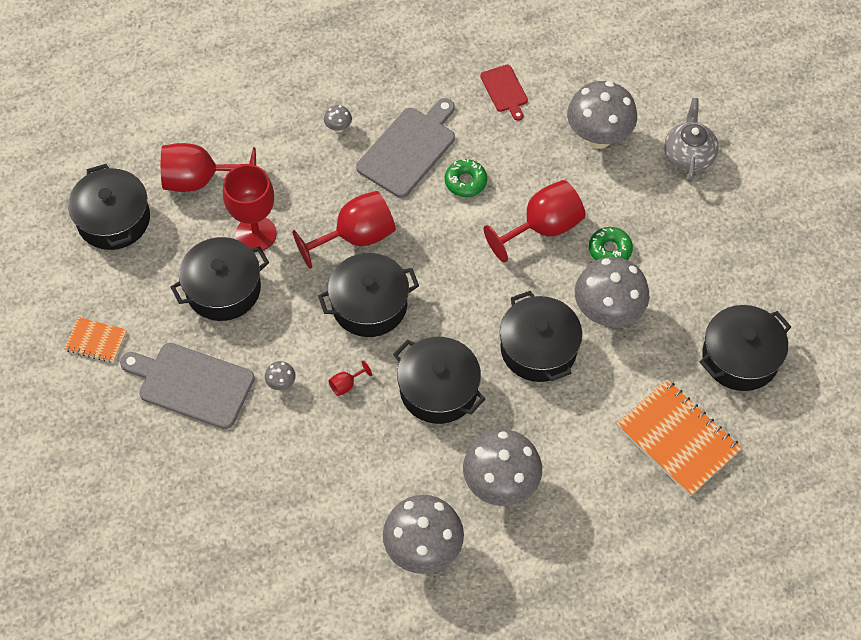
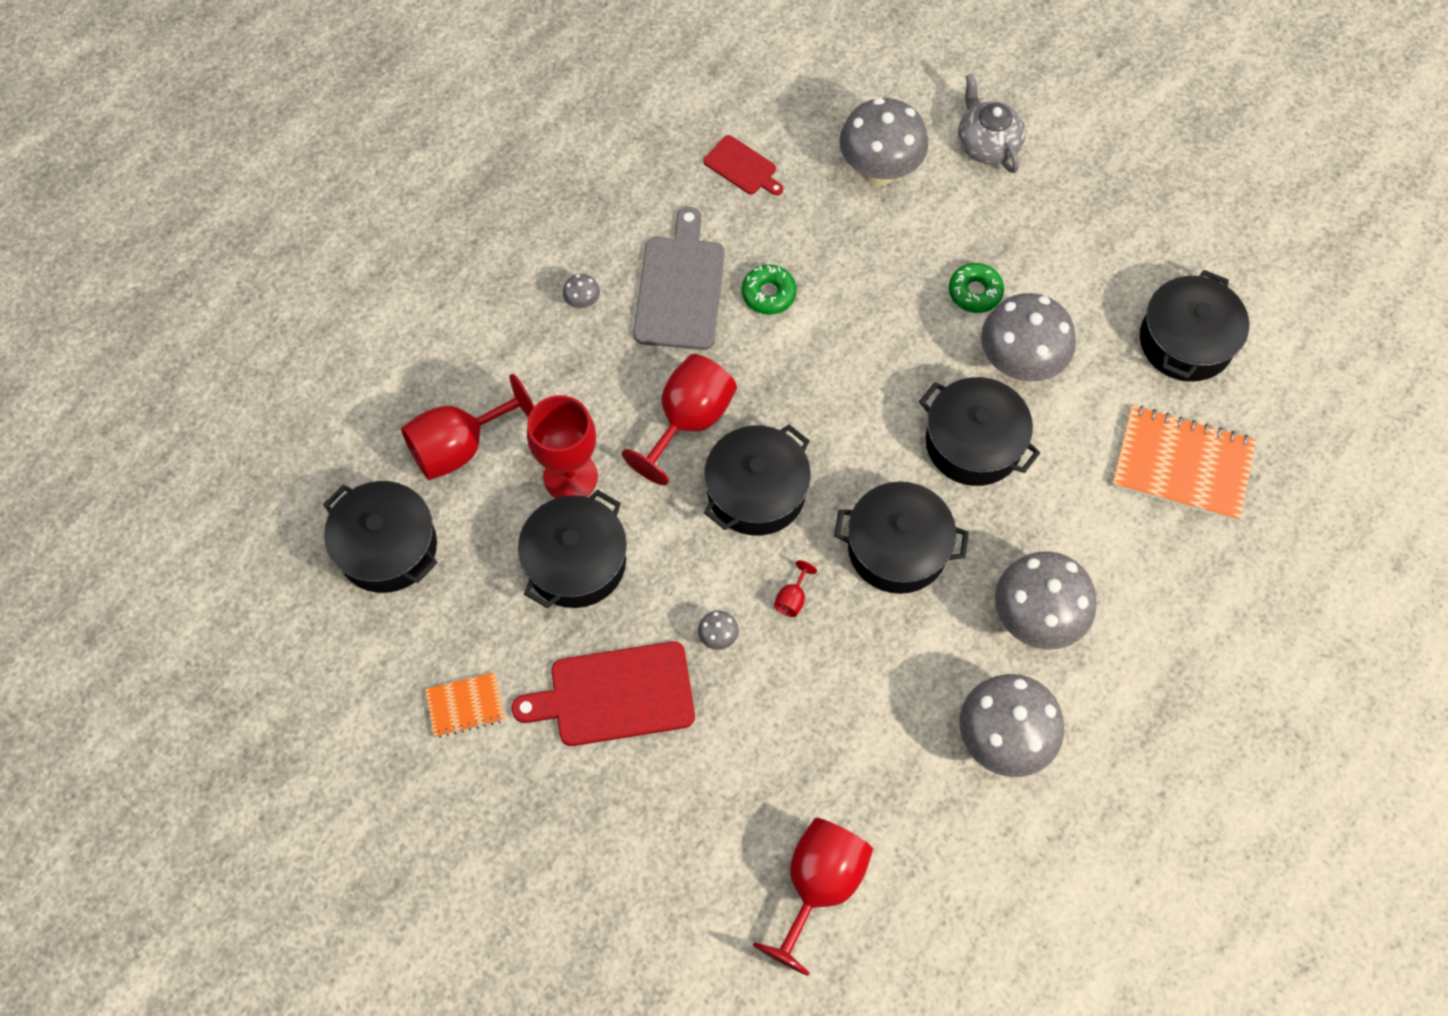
camera: 30 degrees left, 5 degrees up
grey cutting board [120,343,255,429] -> red cutting board [511,641,695,746]
red goblet [484,180,586,263] -> red goblet moved to [753,818,873,976]

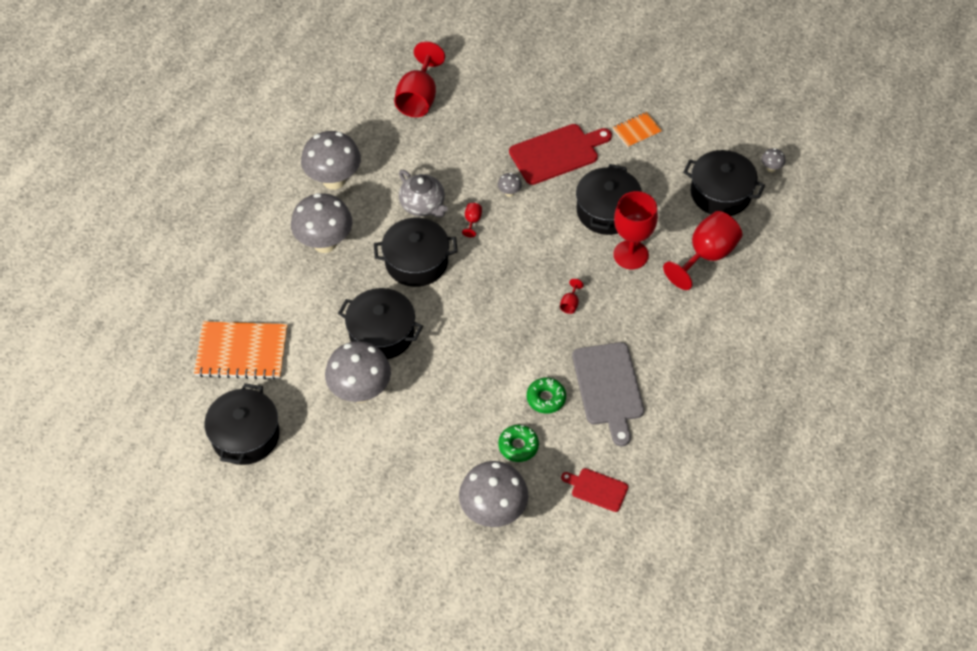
camera: 165 degrees right, 10 degrees down
grey mushroom [563,274,600,309] -> grey mushroom moved to [761,148,786,172]
red goblet [622,354,737,485] -> red goblet [560,279,584,314], size x0.41
black pot [704,424,811,536] -> none
green donut [949,263,1004,313] -> green donut moved to [498,425,539,462]
grey teapot [958,74,1026,173] -> grey teapot moved to [399,170,448,218]

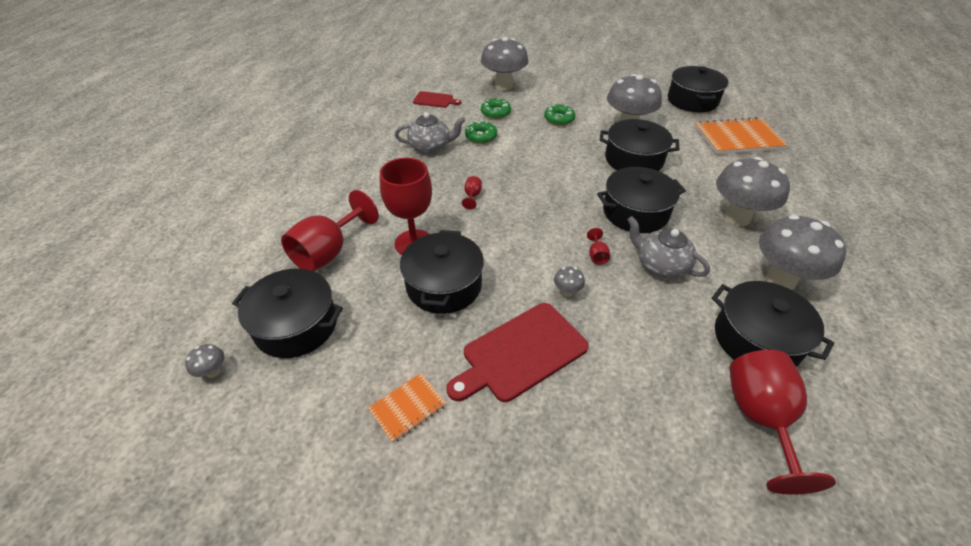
camera: 170 degrees right, 10 degrees down
grey cutting board [572,342,644,446] -> grey teapot [395,112,465,154]
none -> green donut [544,104,575,126]
none -> black pot [712,281,834,367]

